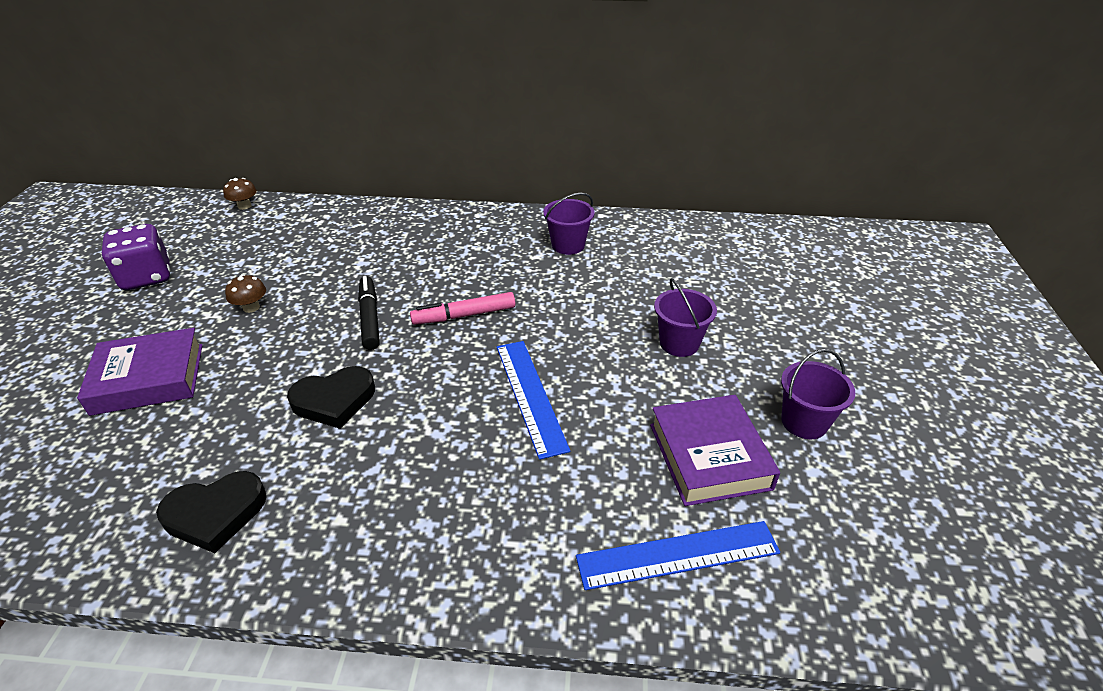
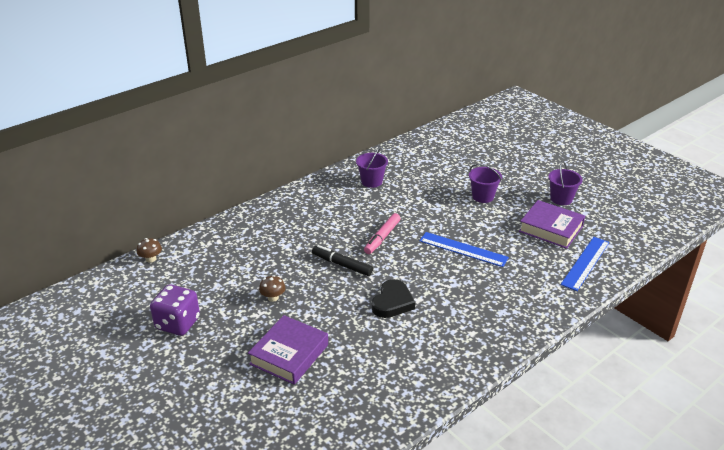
camera: 45 degrees left, 5 degrees down
black heart [156,471,267,553] -> none

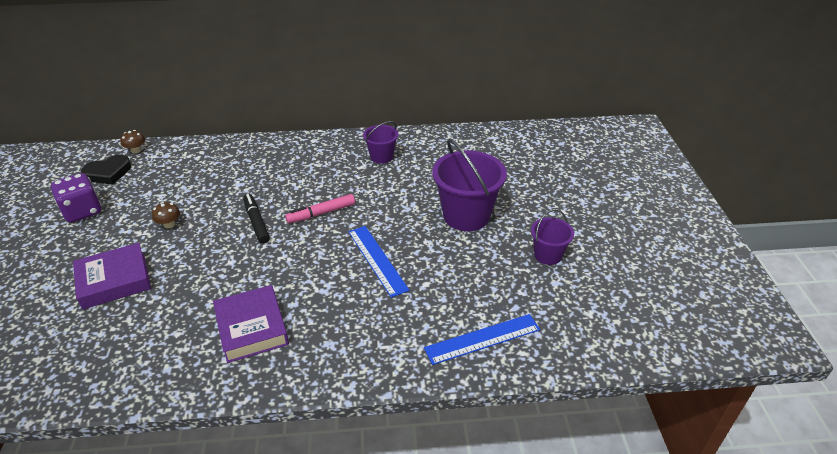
camera: 35 degrees right, 5 degrees up
black heart [372,279,415,318] -> black heart moved to [81,155,131,185]
purple bucket [469,164,502,203] -> purple bucket [432,139,507,231], size x1.82
purple book [519,200,585,249] -> purple book moved to [213,285,289,363]

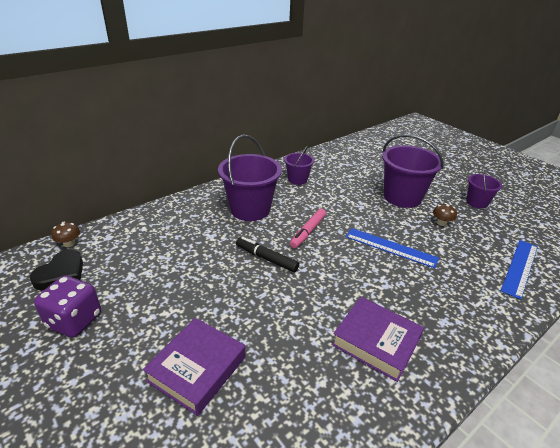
camera: 35 degrees left, 5 degrees down
brown mushroom [152,202,180,228] -> brown mushroom moved to [433,203,457,226]
none -> purple bucket [218,135,282,221]

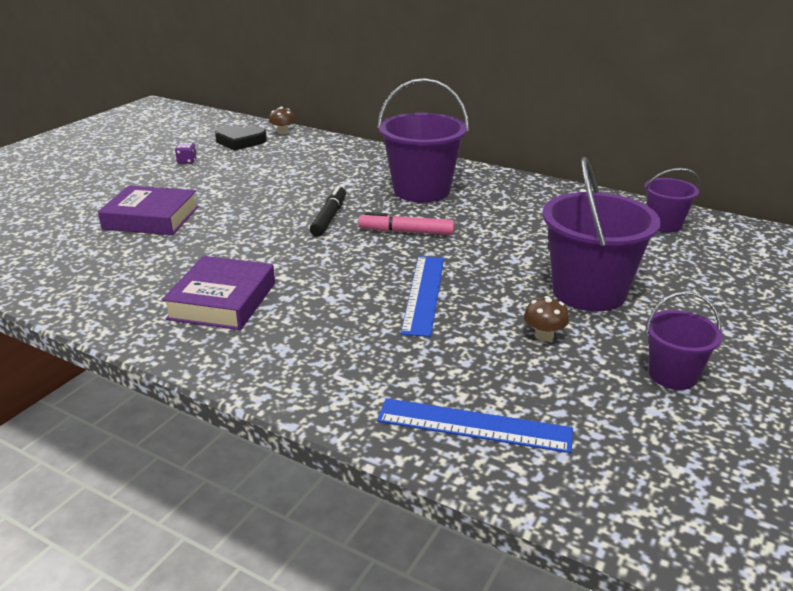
camera: 70 degrees right, 5 degrees down
purple dice [34,275,101,337] -> purple dice [175,143,197,164], size x0.45
purple bucket [284,146,314,185] -> purple bucket moved to [644,168,700,232]

